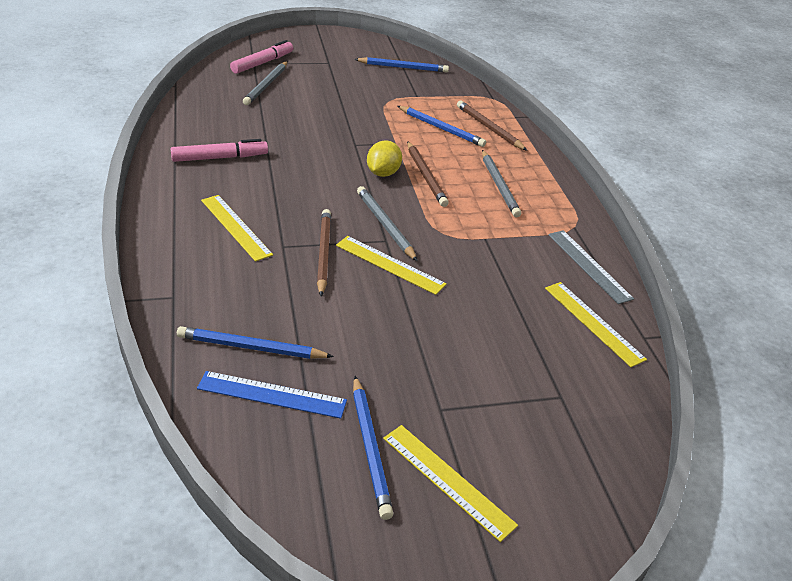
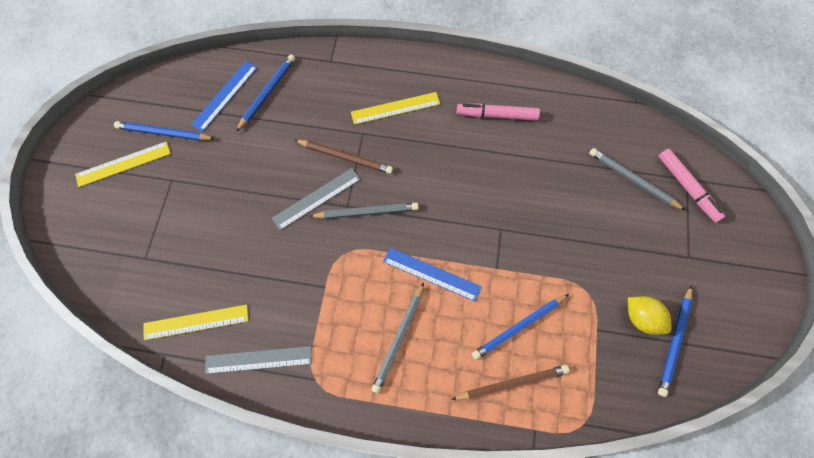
camera: 115 degrees right, 30 degrees up
pink marker [171,139,268,162] -> pink marker turned 90 degrees clockwise [457,104,540,121]
yellow ruler [336,236,447,295] -> grey ruler [272,168,361,230]
yellow lemon [367,140,402,177] -> yellow lemon moved to [628,296,671,335]
brown pencil [407,141,449,207] -> blue ruler [383,248,482,301]
grey pencil [482,150,521,217] -> grey pencil turned 75 degrees counterclockwise [371,283,424,394]

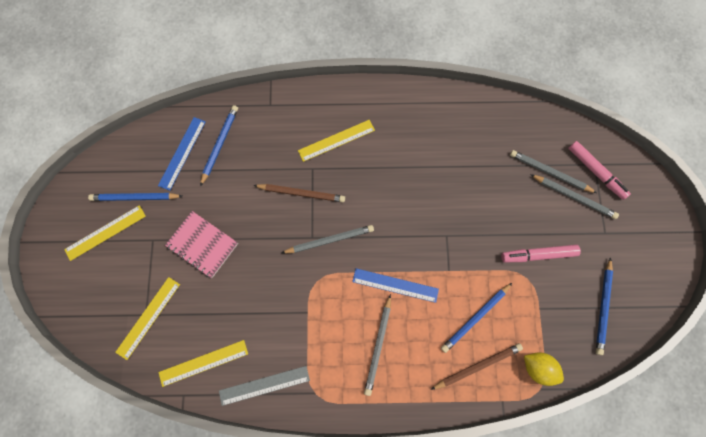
camera: 10 degrees left, 5 degrees up
grey ruler [272,168,361,230] -> none
pink marker [457,104,540,121] -> pink marker moved to [501,245,581,262]
yellow lemon [628,296,671,335] -> yellow lemon moved to [524,352,564,386]
none -> yellow ruler [115,277,180,360]
none -> pink notebook [165,211,238,278]
none -> grey pencil [530,174,619,219]

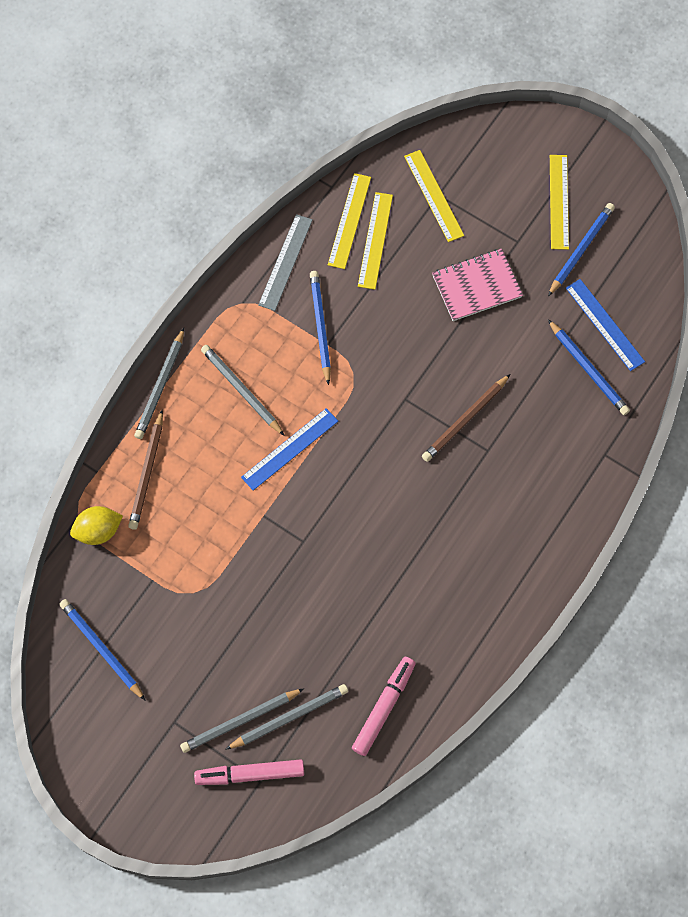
camera: 125 degrees right, 5 degrees down
grey pencil [282,225,374,254] -> grey pencil moved to [134,328,184,439]
yellow ruler [298,120,375,162] -> yellow ruler moved to [358,192,393,290]
blue pencil [441,283,512,353] -> blue pencil moved to [310,271,331,385]
pink marker [501,245,581,262] -> pink marker moved to [352,657,416,756]

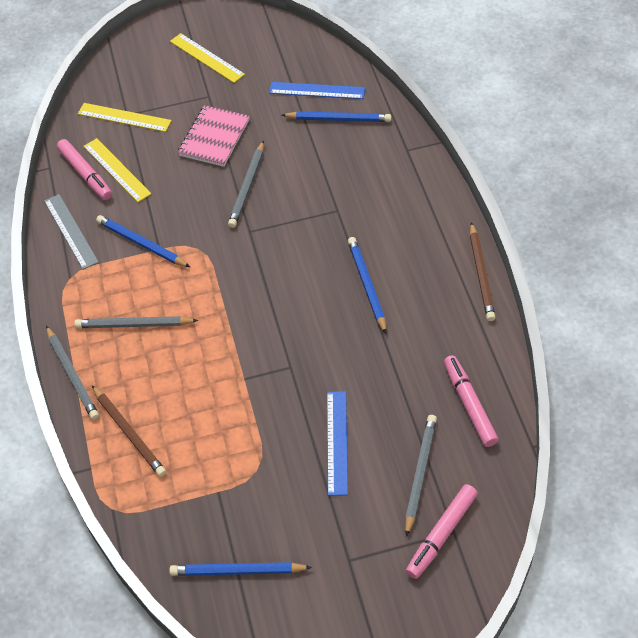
camera: 45 degrees left, 15 degrees down
yellow lemon [70,506,123,545] -> none
grey pencil [180,688,304,753] -> grey pencil moved to [228,140,264,228]
blue ruler [241,408,338,491] -> blue ruler moved to [327,391,348,496]
yellow ruler [328,173,371,269] -> pink marker [57,139,112,200]
brown pencil [422,374,510,462] -> brown pencil moved to [470,222,496,321]
blue pencil [548,203,615,296] -> blue pencil moved to [348,237,387,334]

